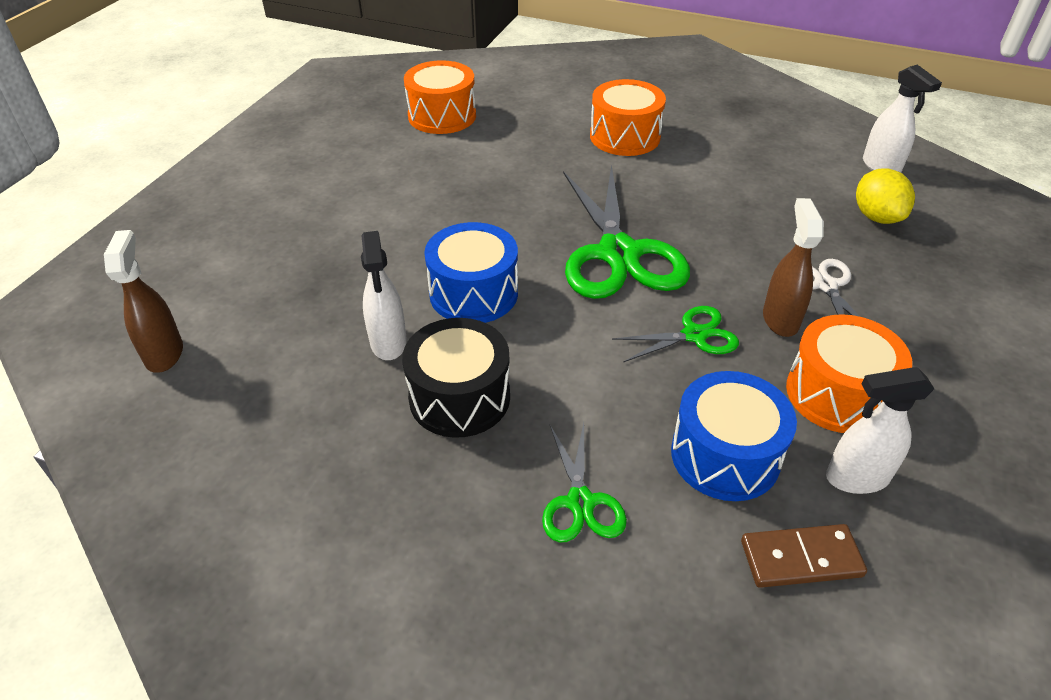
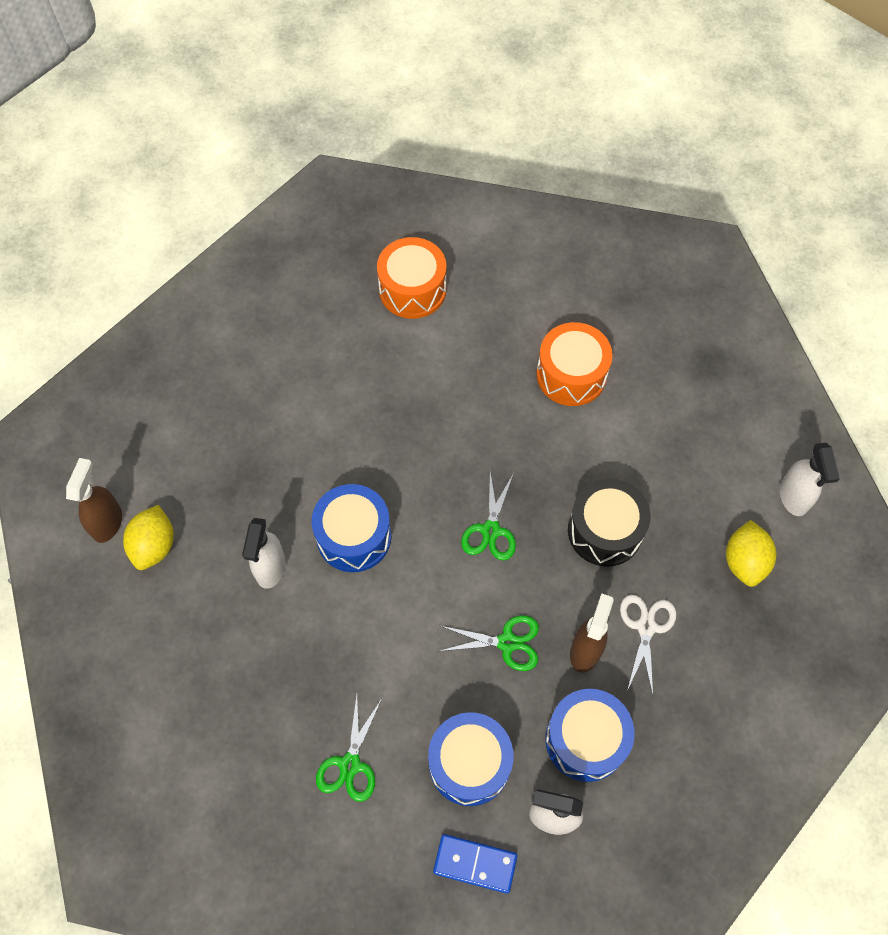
camera: 20 degrees right, 20 degrees up
black drum [402,318,510,438] -> black drum moved to [568,479,650,567]
green scissors [563,165,690,299] -> green scissors [461,472,516,560], size x0.50
brown domino [741,524,867,588] -> blue domino [433,834,517,894]
orange drum [786,314,912,433] -> blue drum [545,689,634,782]
none -> yellow lemon [123,505,174,570]

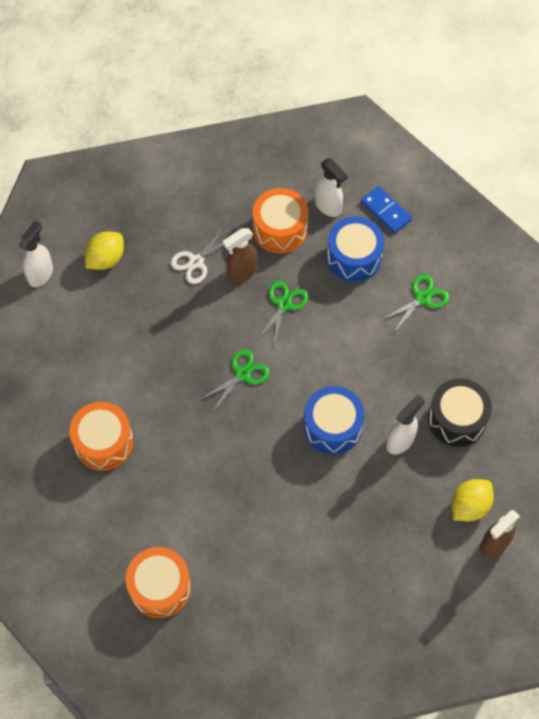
camera: 145 degrees left, 0 degrees up
green scissors [440,615,539,671] -> green scissors turned 75 degrees clockwise [257,281,308,348]
blue drum [545,689,634,782] -> orange drum [253,188,308,253]
black drum [568,479,650,567] -> black drum moved to [428,378,492,447]

